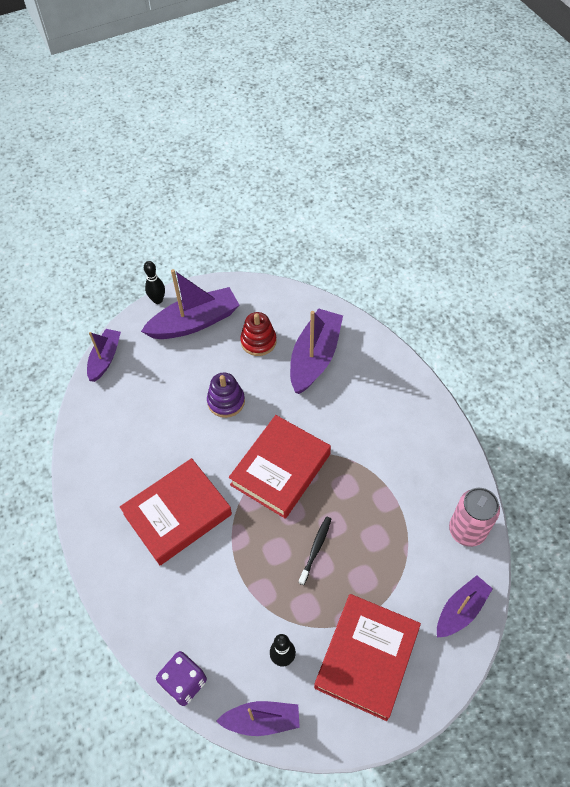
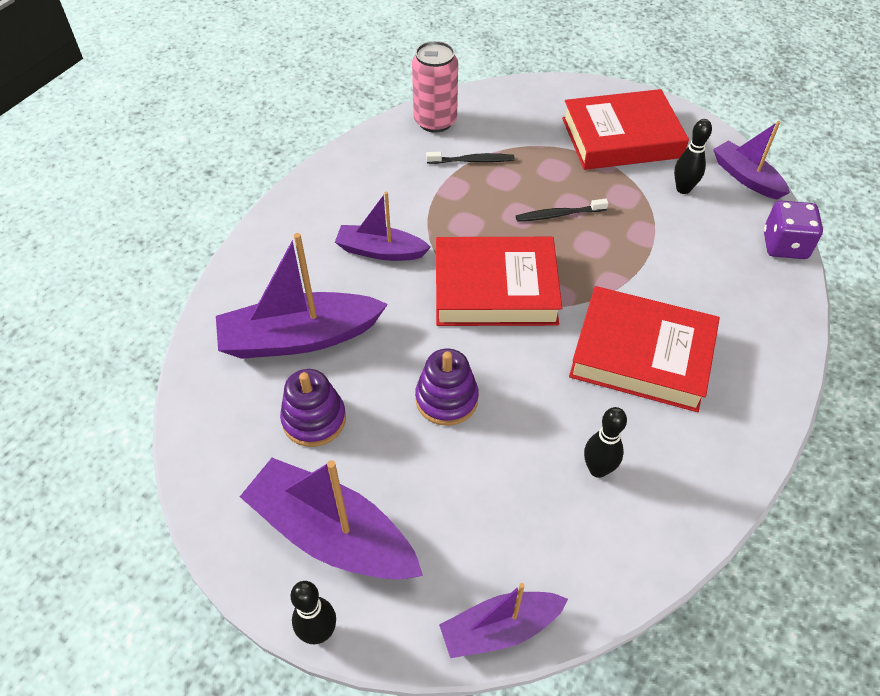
camera: 125 degrees left, 5 degrees down
red stacking toy [240,312,277,356] -> purple stacking toy [280,369,346,447]
purple boat [437,575,493,637] -> purple boat moved to [335,192,431,261]
none -> black toothbrush [426,152,515,164]
none -> black bowling pin [584,407,627,478]

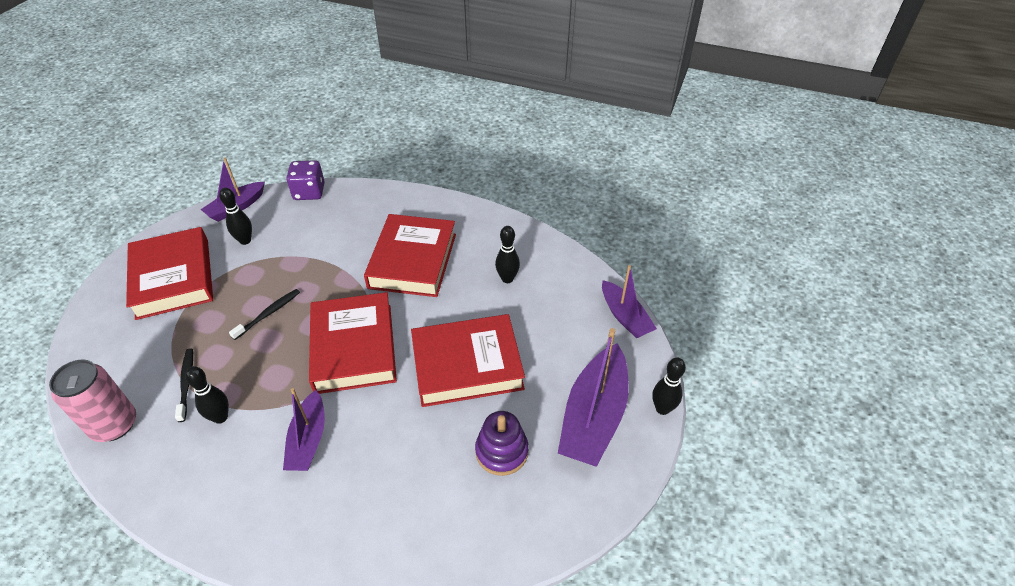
camera: 100 degrees left, 5 degrees down
purple boat [216,233,388,359] -> none
purple stacking toy [415,349,479,426] -> red book [411,314,525,407]
black toothbrush [516,199,608,222] -> black toothbrush turned 120 degrees counterclockwise [229,289,300,340]
none -> black bowling pin [185,366,229,424]

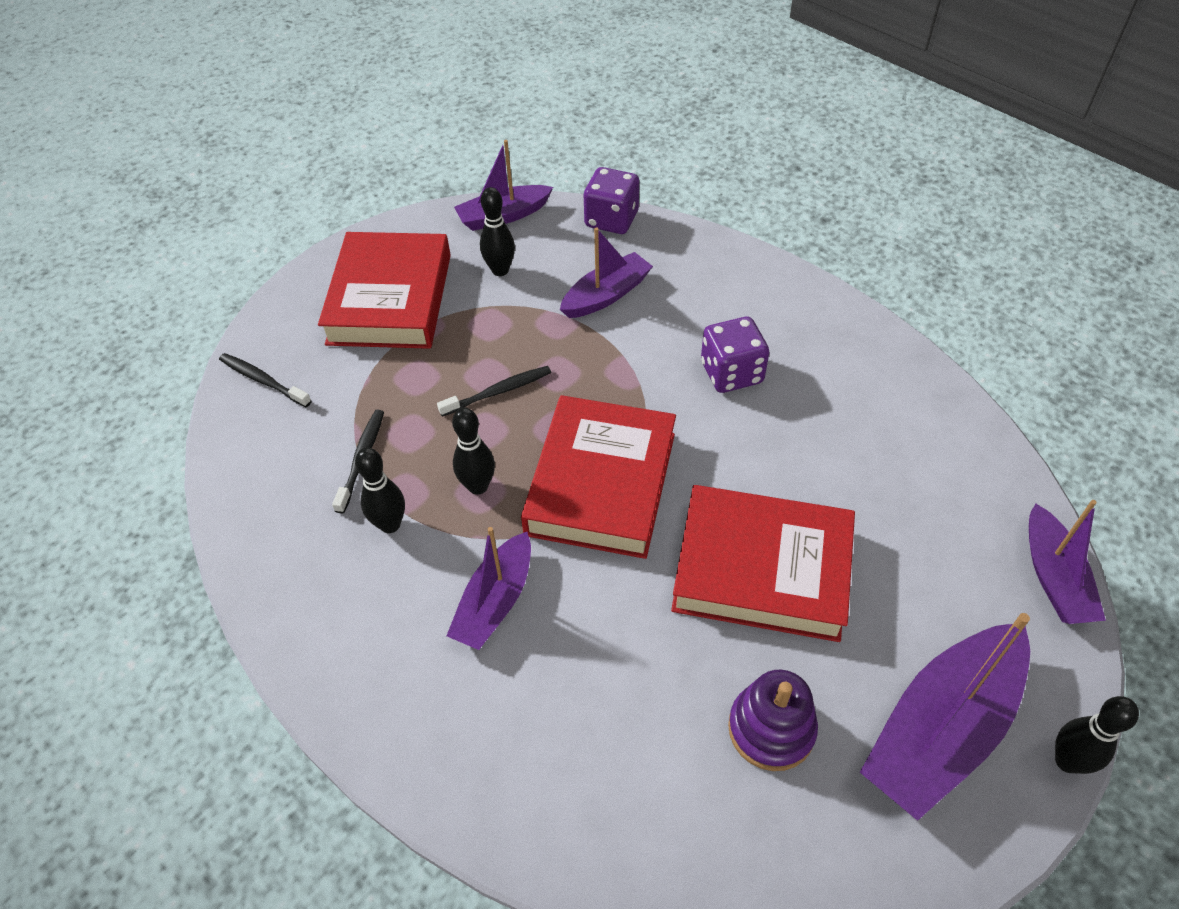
camera: 25 degrees right, 5 degrees up
pink can [49,360,136,442] -> none
red book [364,214,456,297] -> purple dice [701,317,770,393]
black bowling pin [495,226,520,283] -> black bowling pin moved to [452,408,495,495]
none -> black toothbrush [219,353,311,407]
none -> purple boat [560,228,653,318]

